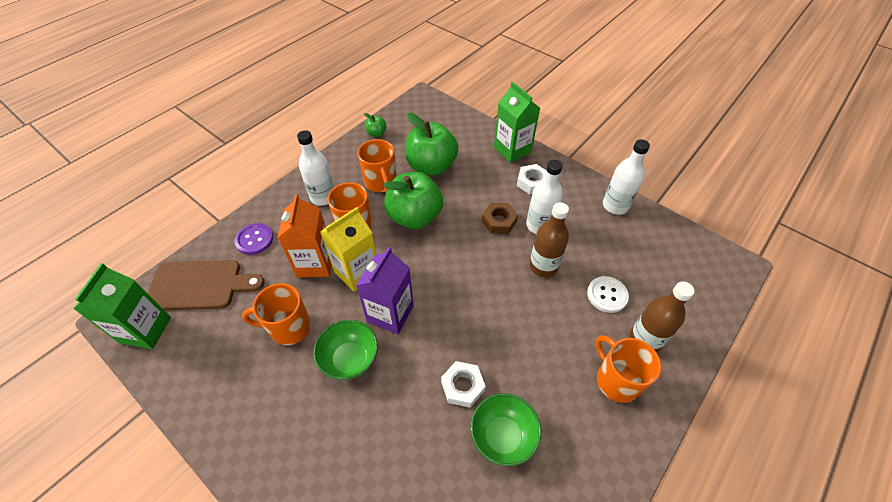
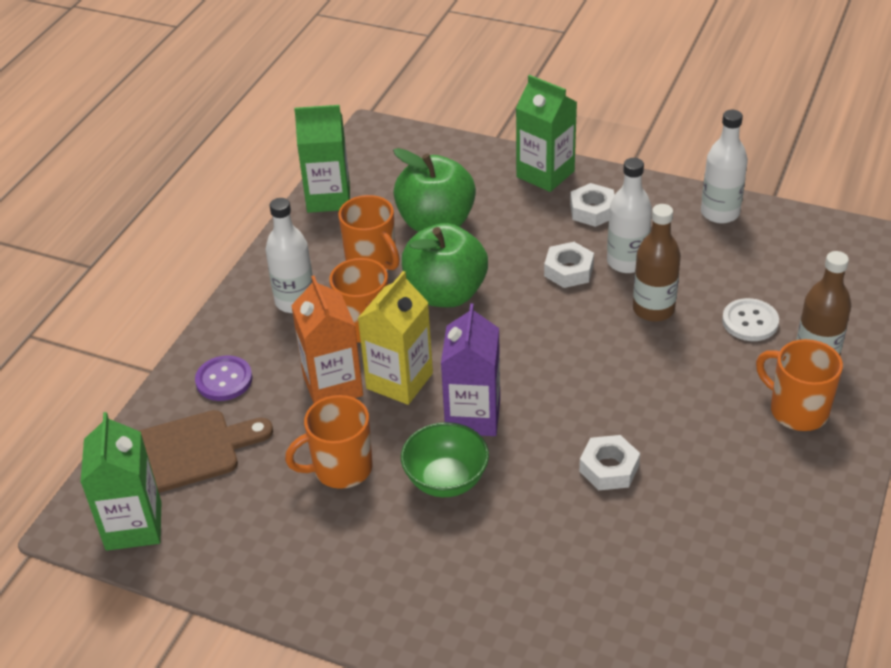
camera: 15 degrees left, 10 degrees down
green apple [364,113,386,137] -> green carton [294,105,350,213]
green bowl [471,393,542,467] -> none
brown nut [482,203,518,234] -> white nut [544,242,594,288]

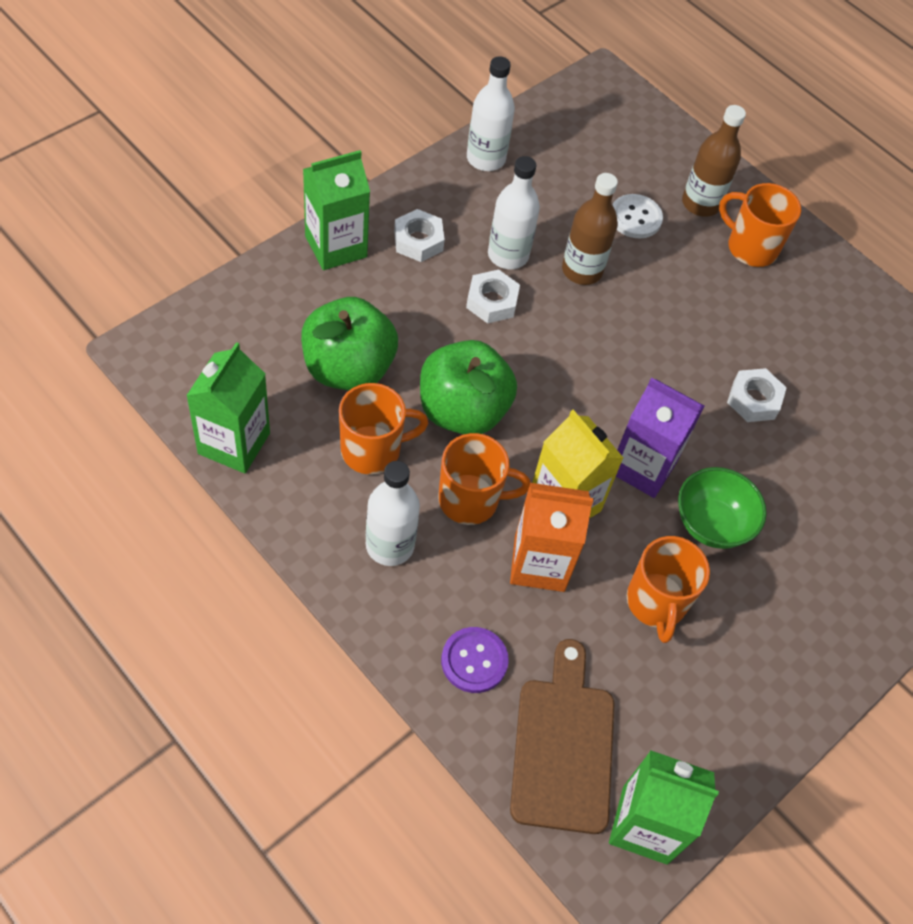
camera: 75 degrees left, 15 degrees up
orange mug [756,339,843,431] -> orange mug turned 60 degrees clockwise [719,183,801,267]

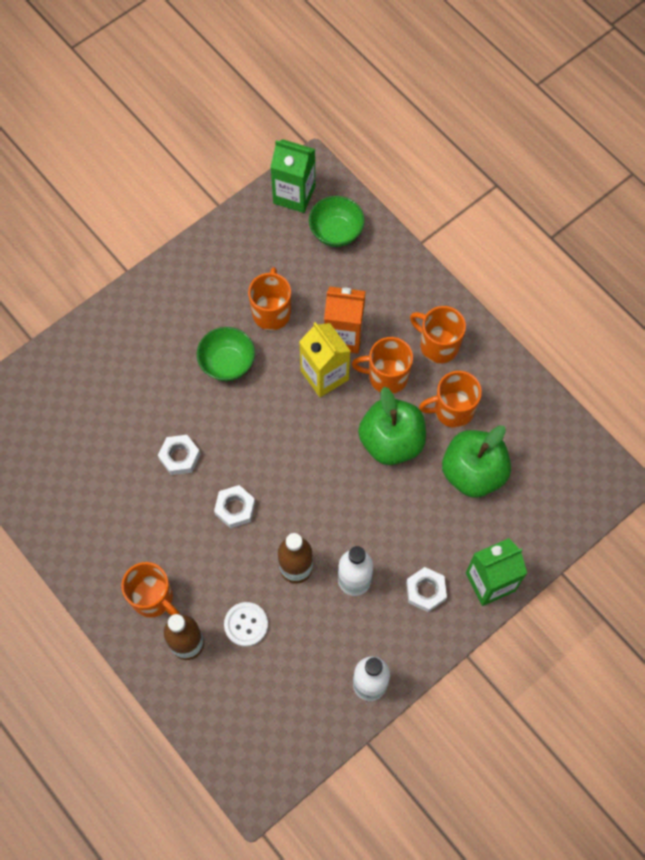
camera: 170 degrees left, 10 degrees up
green carton [186,342,270,474] -> none
white bottle [366,461,420,566] -> orange mug [410,306,466,363]
purple button [441,627,509,693] -> none
white nut [466,269,520,324] -> white nut moved to [214,485,255,528]
brown cutting board [510,639,614,834] -> green bowl [309,196,365,247]
purple carton [616,378,705,498] -> none

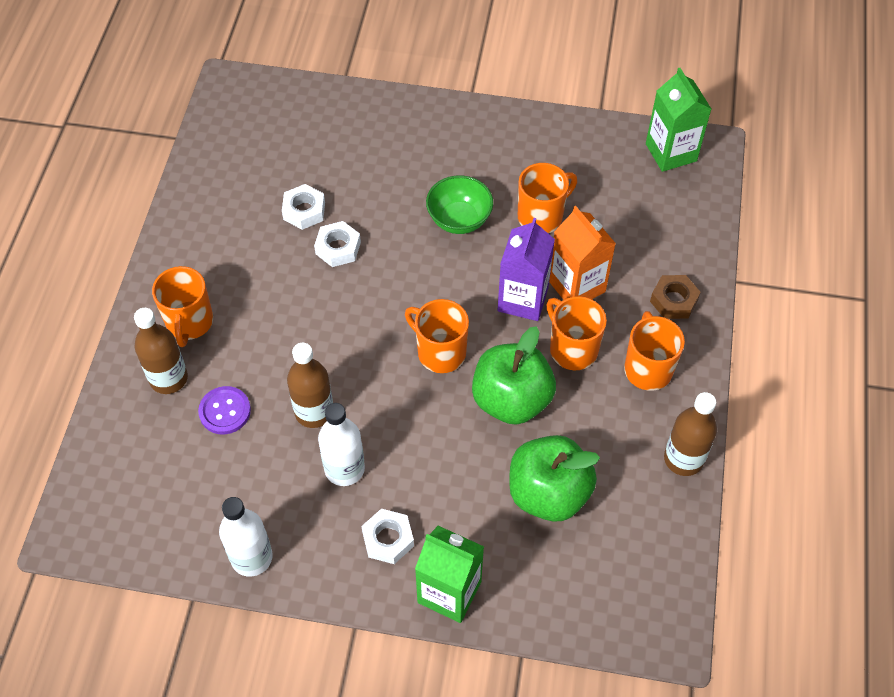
camera: 50 degrees right, 10 degrees down
white nut [214,485,255,528] -> white nut moved to [282,184,325,230]
white button [224,602,268,647] -> purple button [198,386,251,434]
yellow carton [299,322,350,397] -> purple carton [498,218,555,321]
green bowl [309,196,365,247] -> none
orange mug [419,371,482,428] -> orange mug moved to [405,299,469,373]
none -> brown nut [650,275,701,319]
none -> brown bottle [664,392,717,476]

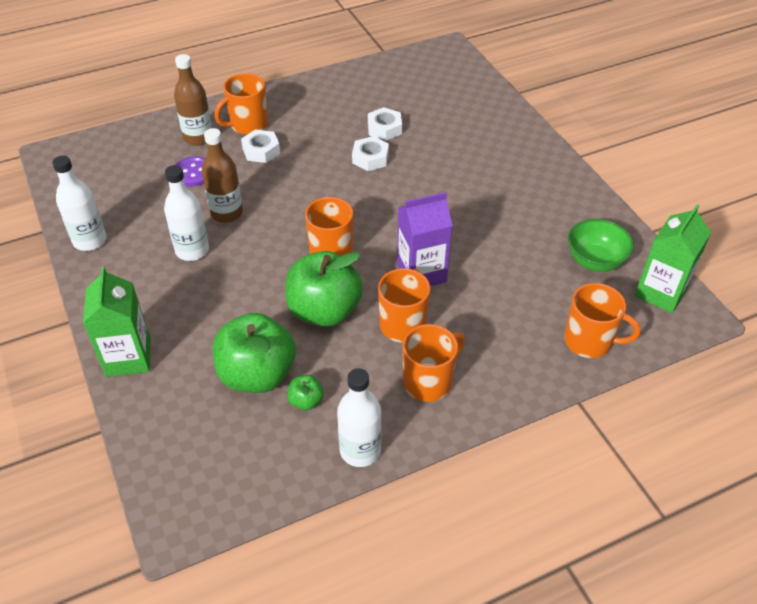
camera: 55 degrees right, 10 degrees down
white nut [362,509,414,564] -> white nut moved to [241,130,280,163]
green bowl [426,175,493,234] -> green bowl moved to [568,219,634,272]
orange mug [518,163,577,233] -> orange mug moved to [564,283,641,358]
orange carton [549,206,616,300] -> none
brown nut [650,275,701,319] -> none
brown bottle [664,392,717,476] -> white bottle [337,368,382,467]
none -> green apple [287,375,324,410]

